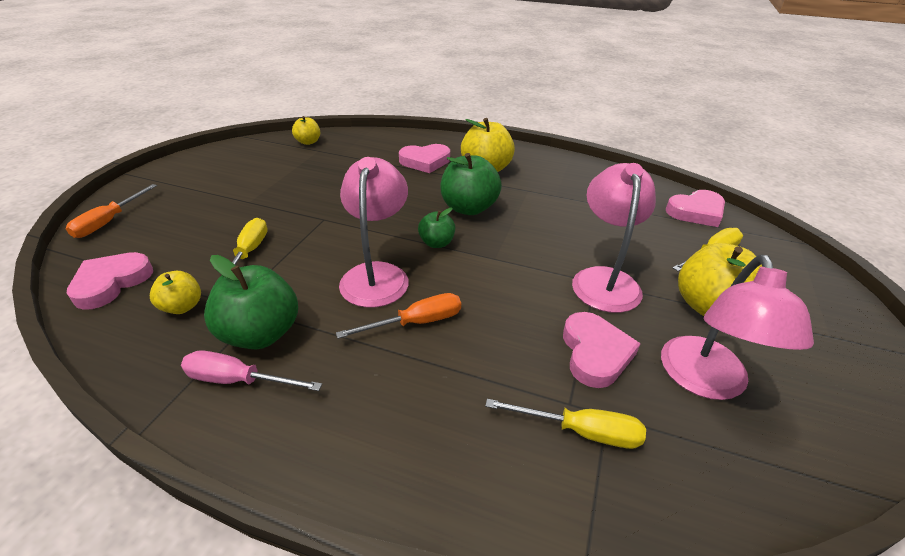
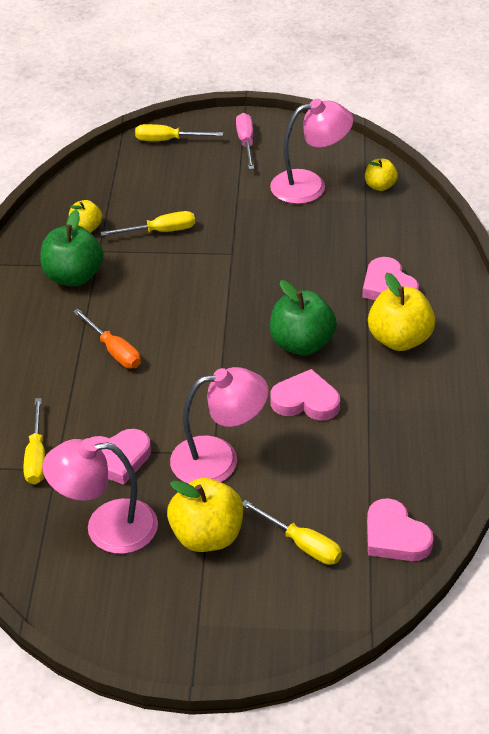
camera: 75 degrees right, 5 degrees up
orange screwdriver [66,184,157,238] -> yellow screwdriver [135,124,223,141]
pink heart [67,252,153,310] -> pink heart moved to [270,369,340,421]
pink screwdriver [181,350,322,391] -> pink screwdriver moved to [236,113,254,169]
pink lamp [339,157,409,308] -> pink lamp moved to [270,99,353,204]
green apple [418,208,455,248] -> none

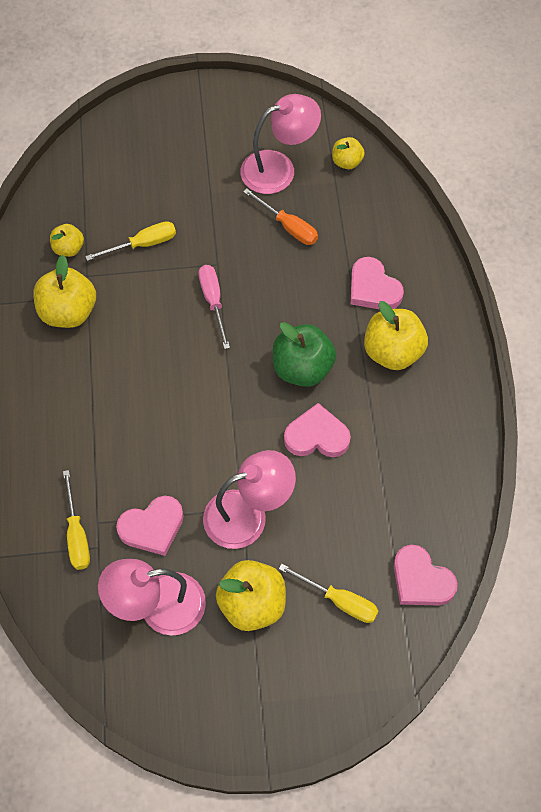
camera: 10 degrees left, 20 degrees up
green apple [40,210,104,286] -> yellow apple [33,255,96,328]
orange screwdriver [73,309,141,368] -> orange screwdriver moved to [243,188,318,245]
yellow screwdriver [135,124,223,141] -> none
pink screwdriver [236,113,254,169] -> pink screwdriver moved to [198,265,230,349]

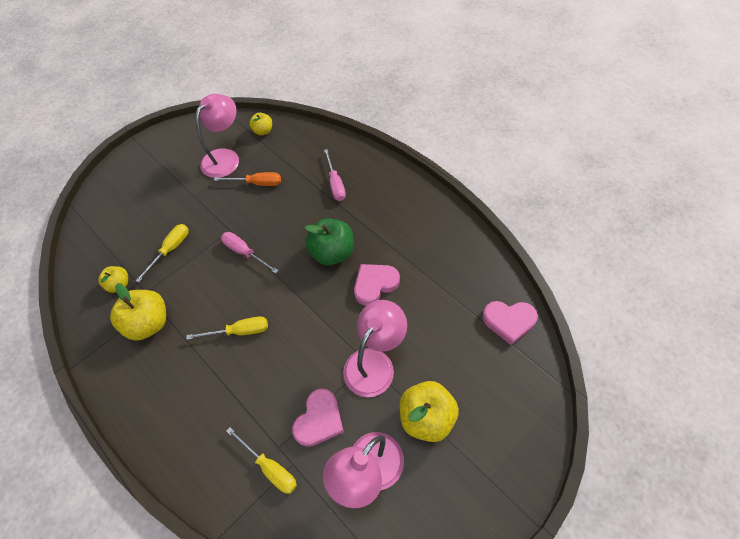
camera: 35 degrees left, 5 degrees down
yellow screwdriver [279,564,378,623] -> yellow screwdriver moved to [187,316,268,340]
pink heart [351,257,404,309] -> pink screwdriver [324,149,346,201]
yellow apple [364,301,428,370] -> none

